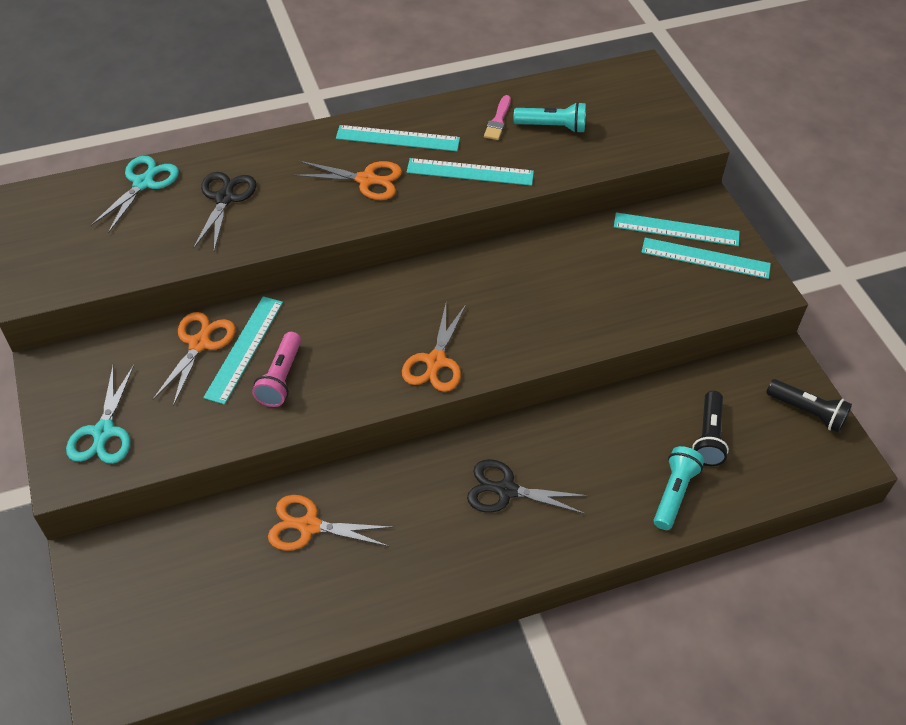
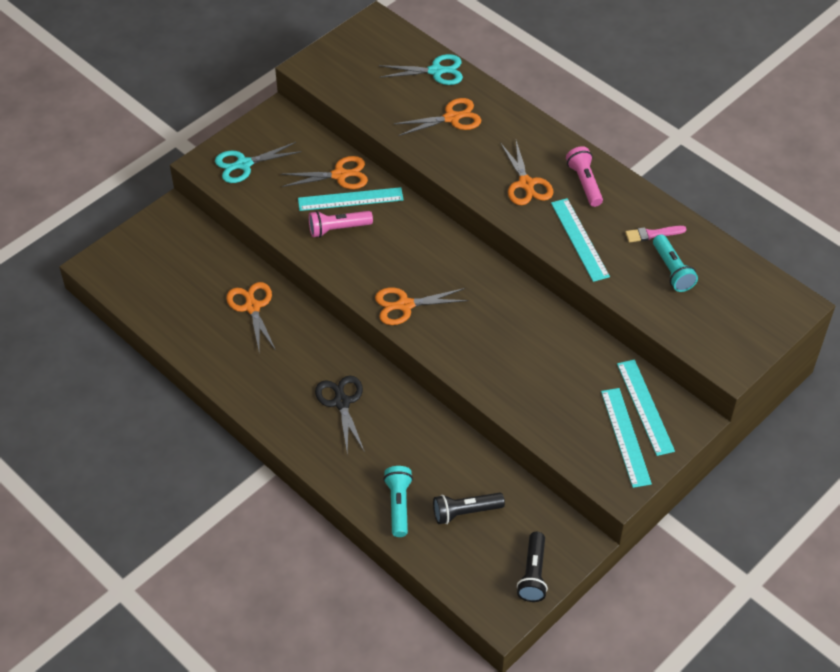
camera: 65 degrees right, 0 degrees up
black scissors [193,172,257,251] -> orange scissors [394,98,481,136]
turquoise ruler [336,125,460,151] -> pink flashlight [566,146,603,207]
turquoise flashlight [654,446,704,530] -> turquoise flashlight turned 90 degrees counterclockwise [383,466,413,537]

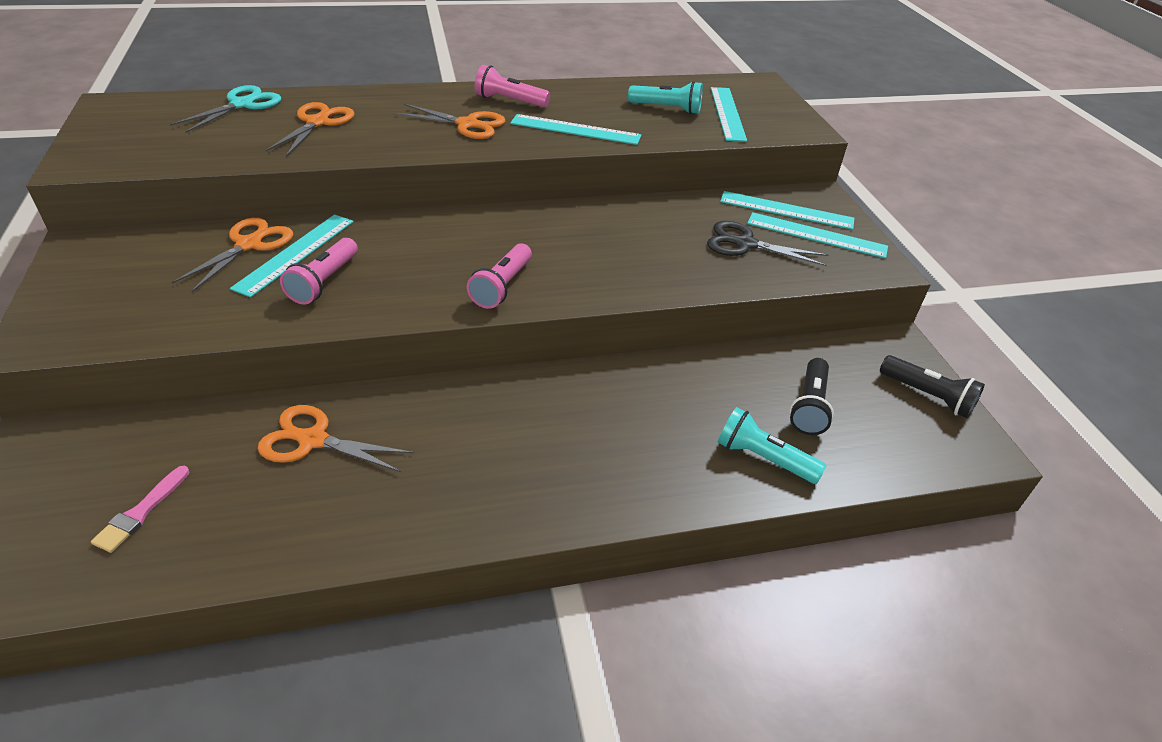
camera: 60 degrees left, 10 degrees down
turquoise scissors [215,142,302,183] -> none
black scissors [315,376,365,453] -> black scissors moved to [707,221,828,266]
orange scissors [375,287,469,325] -> pink flashlight [467,243,532,309]
pink brush [625,226,686,243] -> pink brush moved to [91,466,189,553]
none -> turquoise ruler [711,87,747,142]

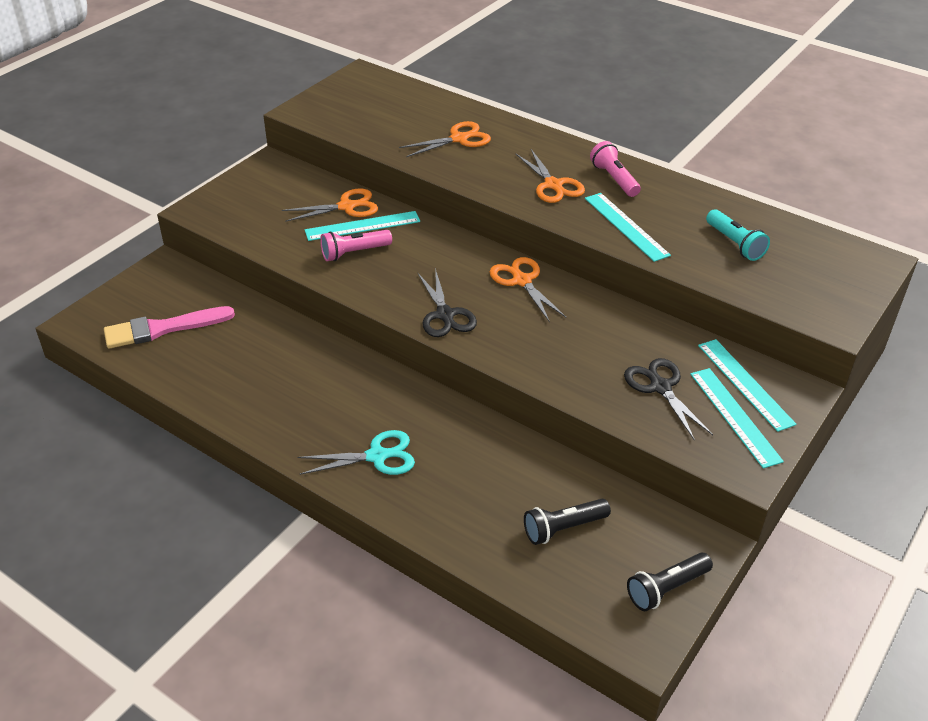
camera: 50 degrees right, 0 degrees up
pink brush [91,466,189,553] -> pink brush [104,306,235,349], size x1.88
turquoise scissors [170,85,281,133] -> turquoise scissors moved to [298,430,415,475]
orange scissors [258,405,413,472] -> orange scissors moved to [490,257,566,322]
pink flashlight [467,243,532,309] -> black scissors [417,268,477,337]
turquoise ruler [711,87,747,142] -> none
turquoise flashlight [718,407,827,484] -> none
black flashlight [880,355,985,418] -> black flashlight turned 60 degrees clockwise [627,553,713,611]

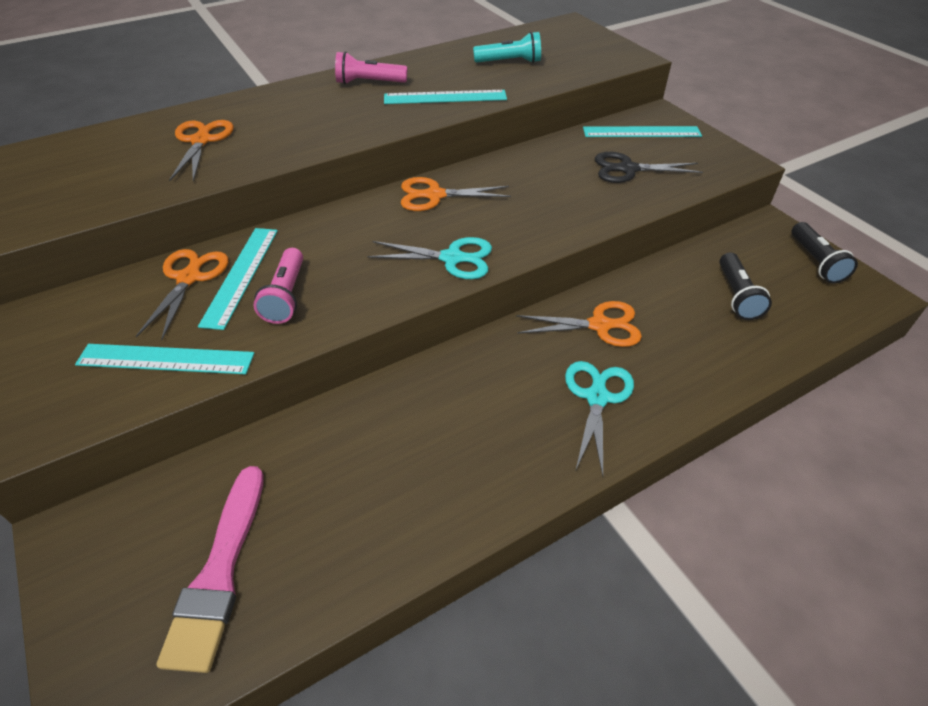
camera: 65 degrees left, 5 degrees up
black scissors [417,268,477,337] -> turquoise scissors [367,237,492,279]
orange scissors [516,149,585,203] -> orange scissors moved to [516,301,642,347]
turquoise ruler [690,368,784,468] -> turquoise ruler moved to [75,344,255,374]

